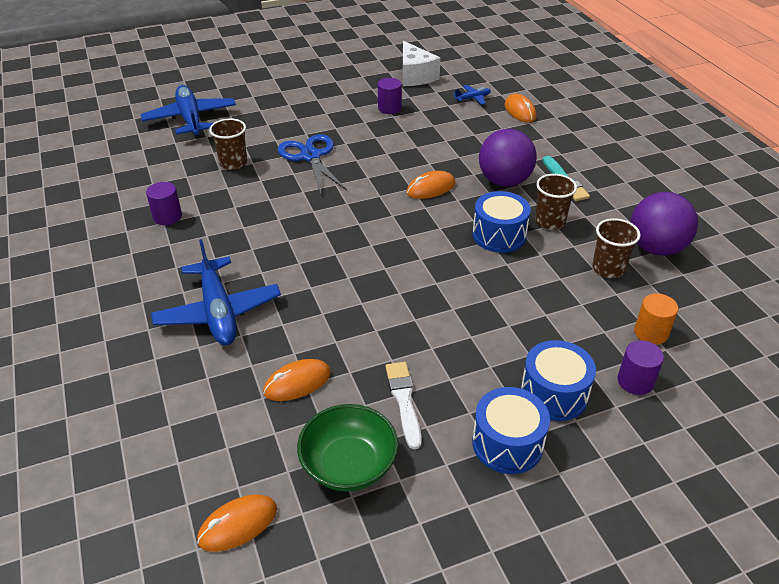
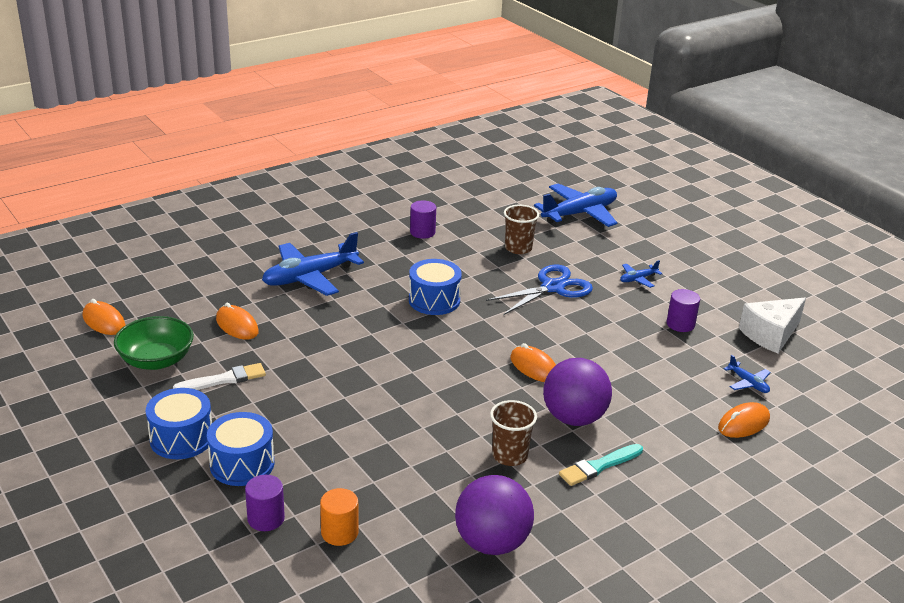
camera: 75 degrees right, 10 degrees down
blue drum [472,191,531,253] -> blue drum moved to [409,259,462,315]
brown cup [592,218,641,278] -> none
none -> blue plane [620,260,662,288]

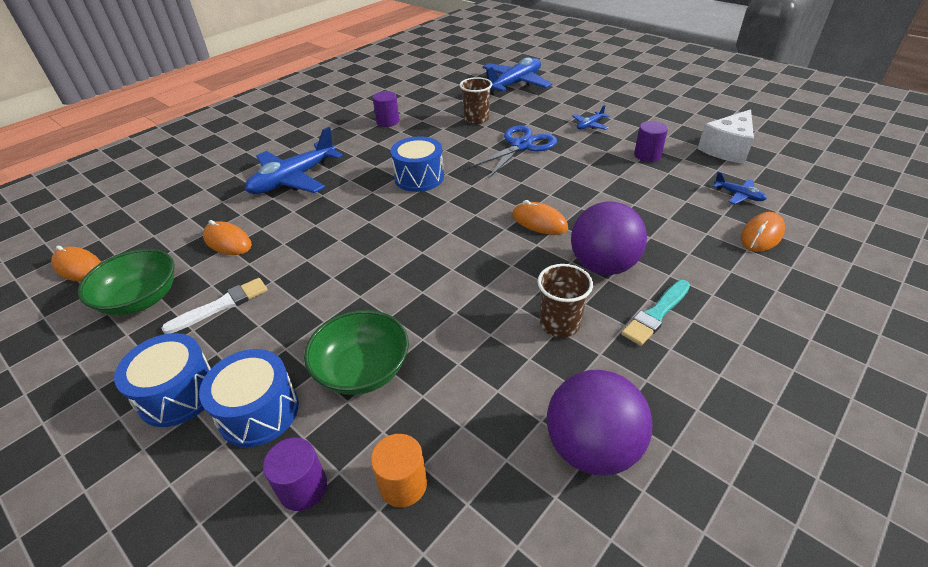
camera: 10 degrees left, 10 degrees up
none -> green bowl [304,310,409,395]

